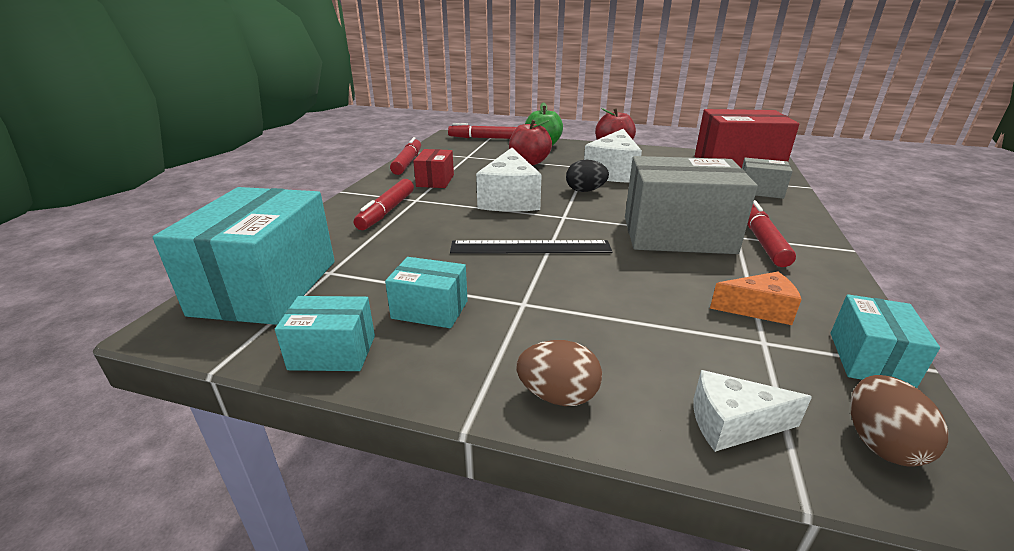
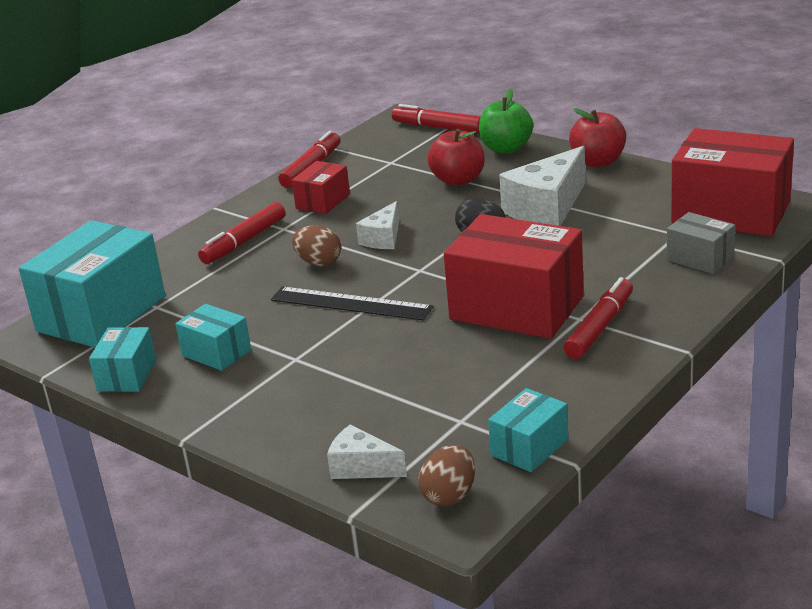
camera: 25 degrees right, 0 degrees up
turquoise box [275,296,375,371] -> turquoise box turned 75 degrees clockwise [89,327,156,392]
white cheese [476,148,542,212] -> white cheese [356,201,399,249], size x0.56
brown egg [516,340,602,406] -> brown egg moved to [292,225,341,266]
grey box [625,156,758,254] -> red box [444,214,584,339]
orange cheese [710,272,802,325] -> none

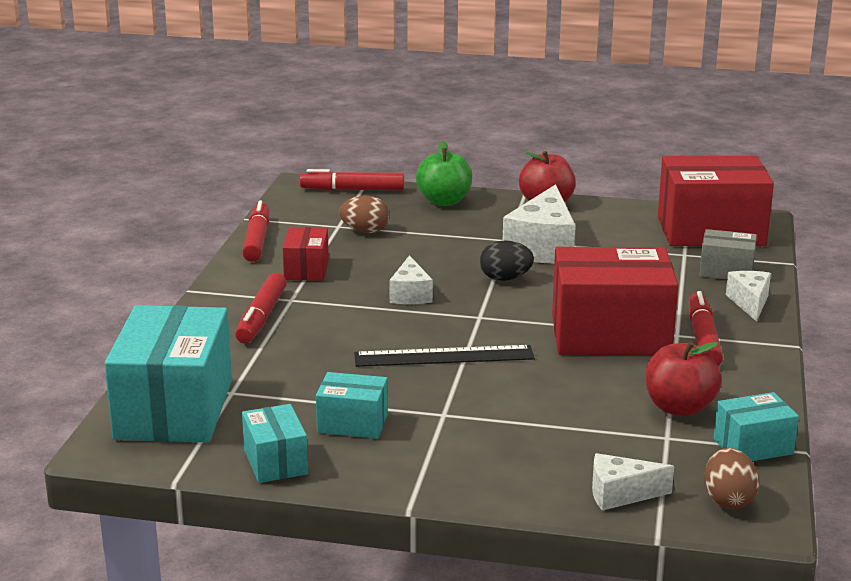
camera: 30 degrees left, 5 degrees down
brown egg [292,225,341,266] -> brown egg moved to [339,195,389,233]
red apple [428,129,485,186] -> red apple moved to [645,342,722,416]
turquoise box [488,388,568,472] -> turquoise box turned 60 degrees clockwise [714,392,799,461]
none -> white cheese [726,271,771,322]

